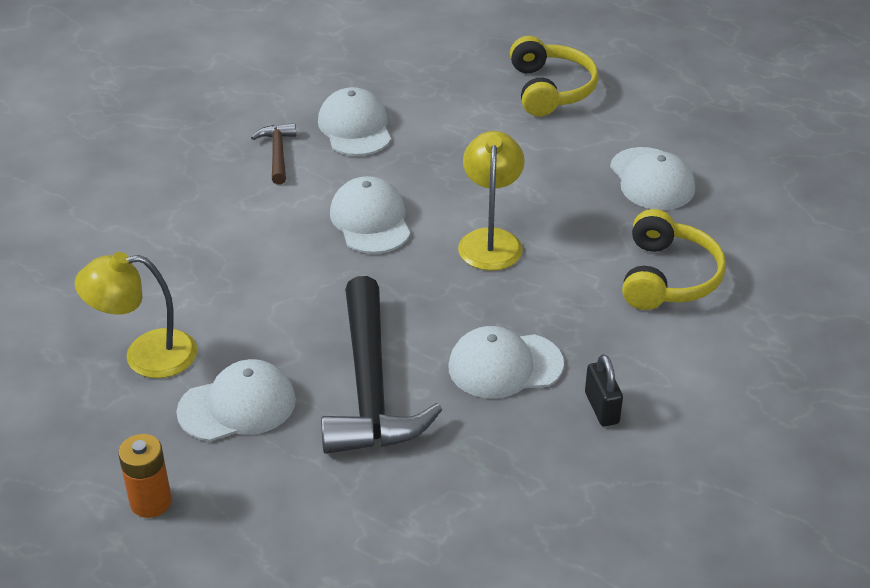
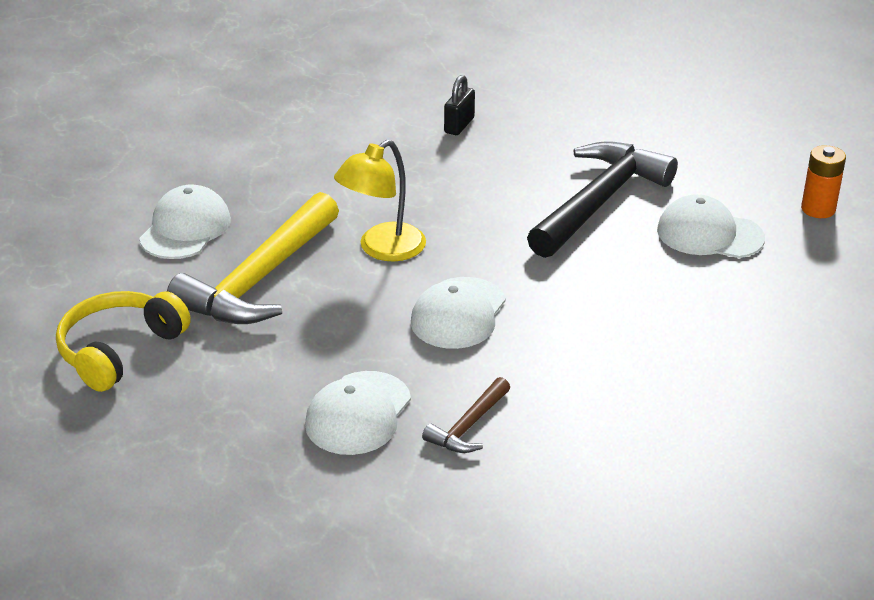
camera: 140 degrees left, 5 degrees down
yellow lamp [75,252,197,378] -> none
white cap [448,326,564,399] -> none
yellow headphones [622,209,726,310] -> none
none -> yellow hammer [167,192,339,324]

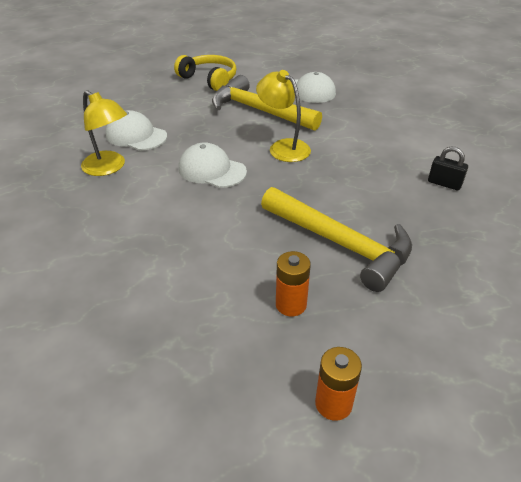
camera: 95 degrees right, 5 degrees up
brown hammer [422,377,510,453] -> yellow lamp [81,90,127,176]
black hammer [527,141,678,258] -> yellow hammer [261,187,412,292]
white cap [657,194,765,258] -> orange battery [276,251,311,316]

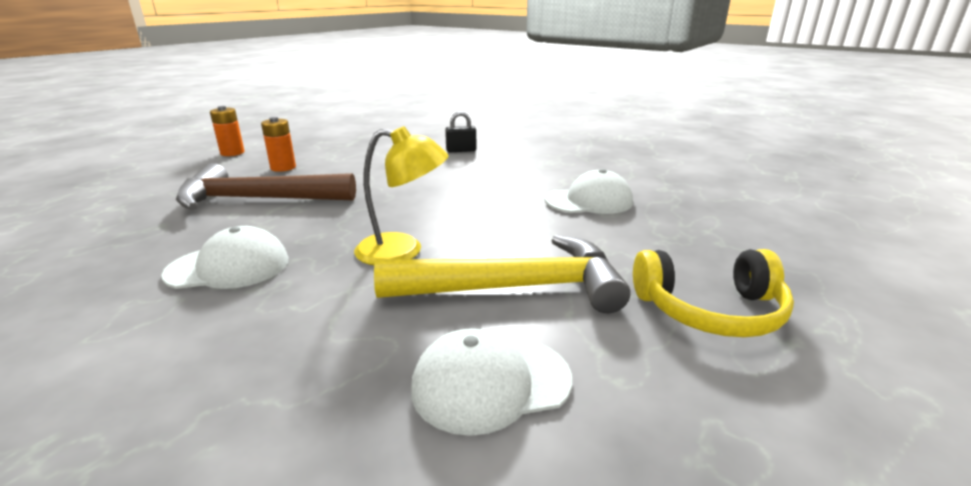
camera: 140 degrees right, 15 degrees down
yellow lamp [81,90,127,176] -> none
white cap [179,142,247,188] -> white cap moved to [161,226,288,289]
yellow hammer [261,187,412,292] -> brown hammer [176,163,356,210]
black padlock [428,146,468,190] -> black padlock moved to [445,111,476,153]

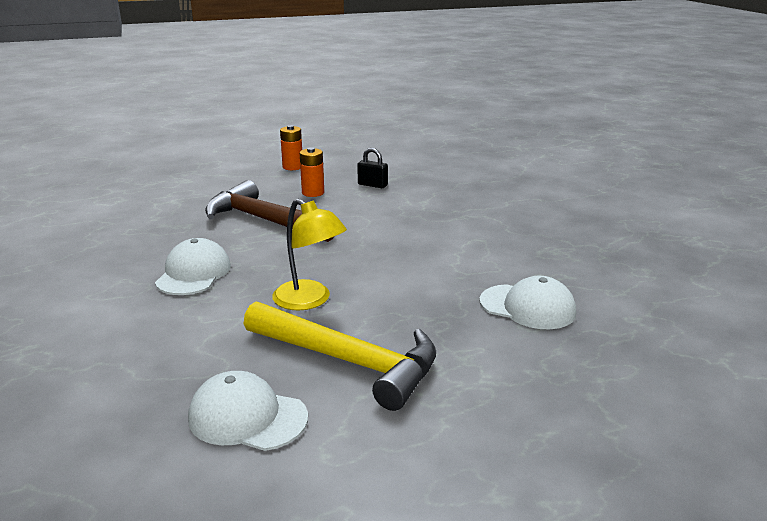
camera: 35 degrees right, 0 degrees up
white cap [161,226,288,289] -> white cap turned 105 degrees counterclockwise [155,238,231,295]
black padlock [445,111,476,153] -> black padlock moved to [357,148,388,188]
yellow headphones [633,249,794,337] -> none

